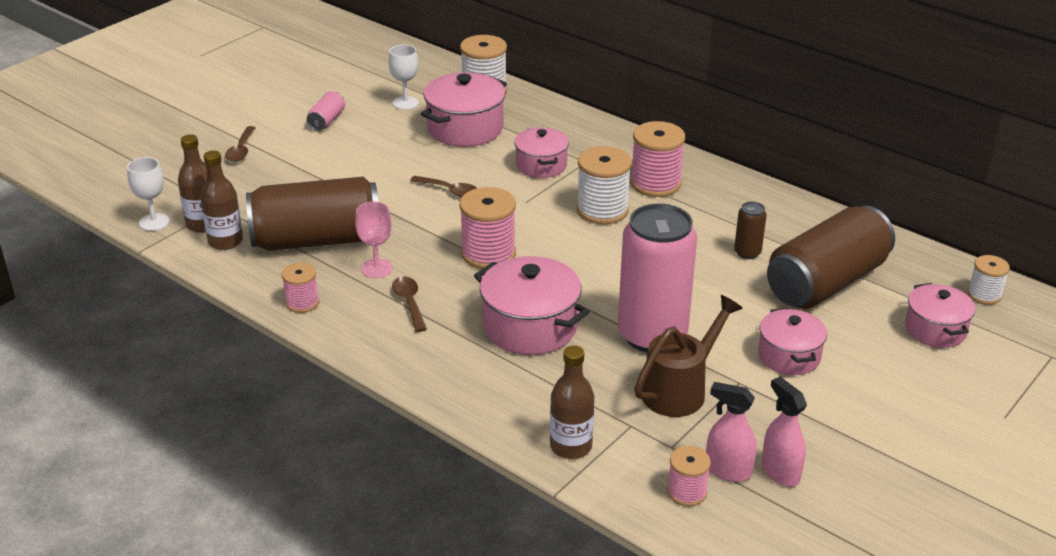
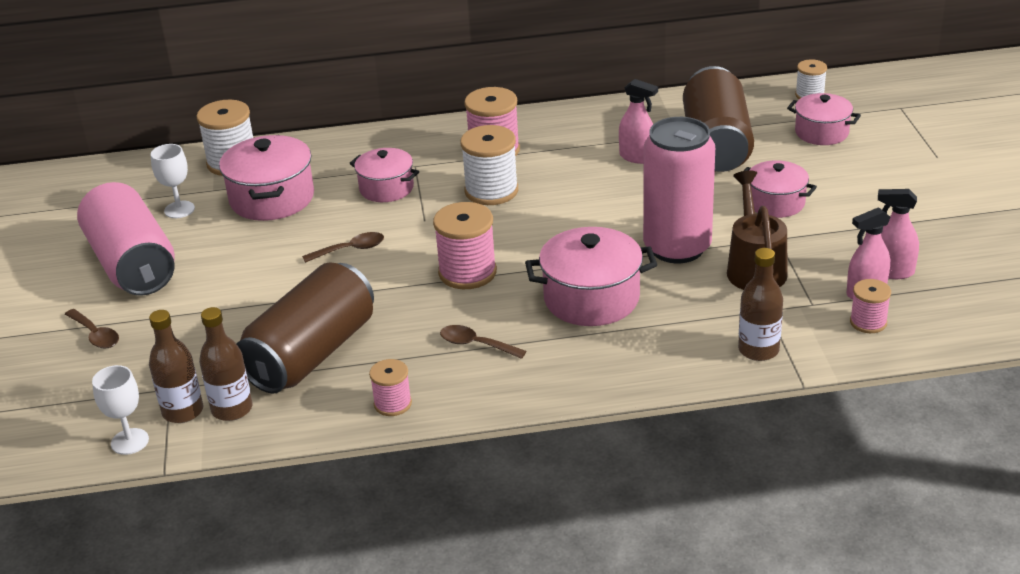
camera: 45 degrees left, 0 degrees up
pink can [307,91,345,131] -> pink can [77,182,175,296], size x2.36
pink goblet [355,201,393,278] -> none
brown can [734,202,767,259] -> pink spray bottle [619,79,658,164]

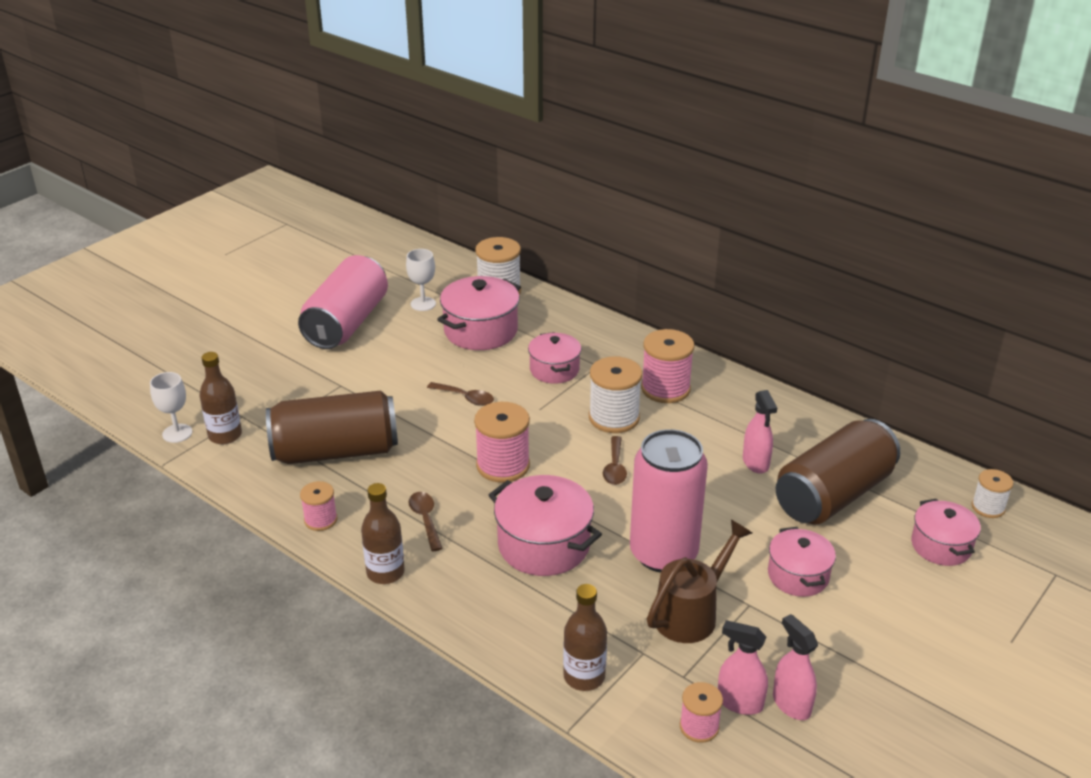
camera: 45 degrees right, 0 degrees up
brown spoon [65,309,119,349] -> brown spoon moved to [603,436,627,485]
brown bottle [199,307,252,421] -> brown bottle moved to [361,483,405,584]

